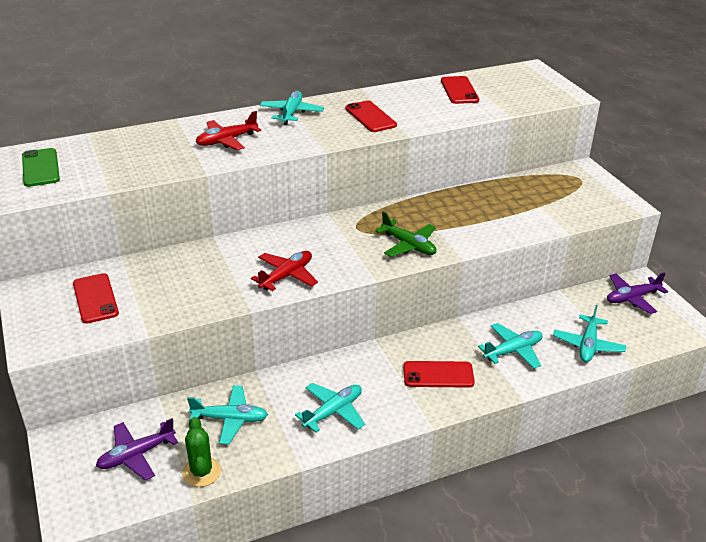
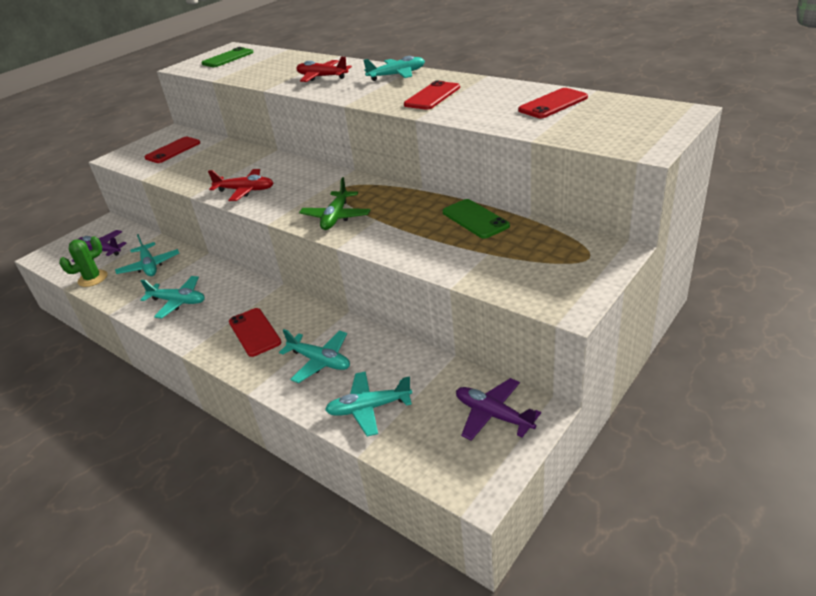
camera: 65 degrees right, 0 degrees up
none -> green phone [443,199,510,239]

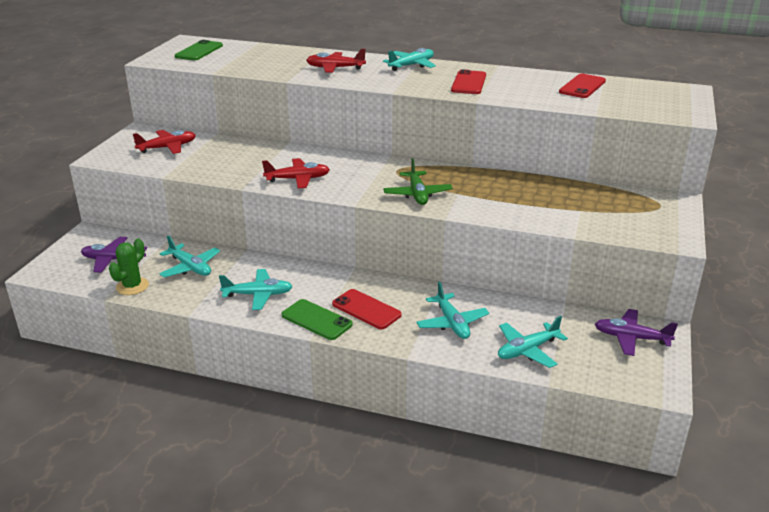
camera: 25 degrees left, 5 degrees down
red phone [145,137,200,163] -> red plane [133,130,196,154]
turquoise plane [279,329,350,383] -> turquoise plane turned 60 degrees clockwise [416,281,489,339]
green phone [443,199,510,239] -> green phone moved to [282,299,353,340]

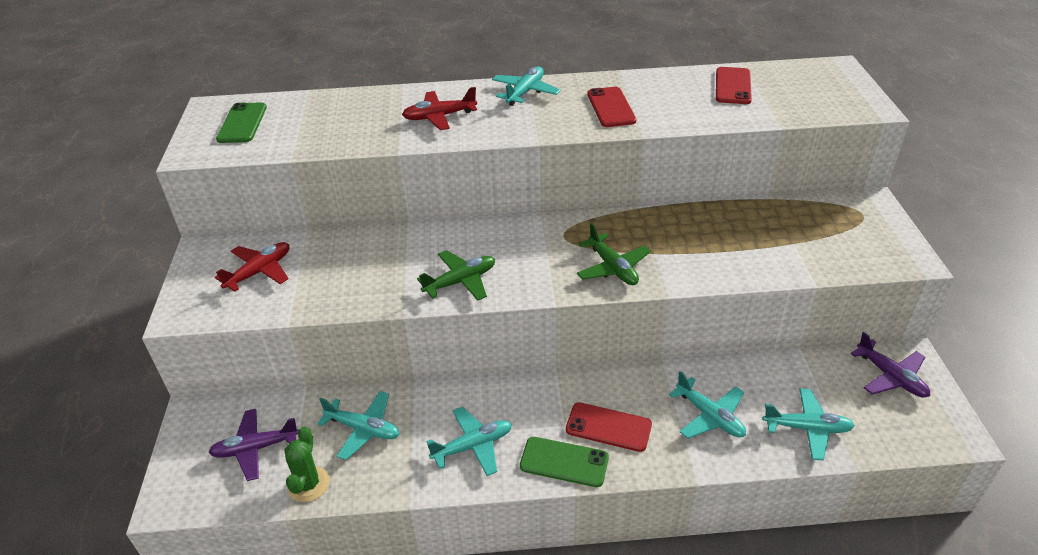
camera: 20 degrees left, 10 degrees up
red plane [262,158,330,189] -> green plane [417,250,495,301]
turquoise plane [498,316,568,368] -> turquoise plane turned 120 degrees counterclockwise [763,388,855,461]
purple plane [595,309,678,356] -> purple plane turned 120 degrees counterclockwise [850,332,930,398]

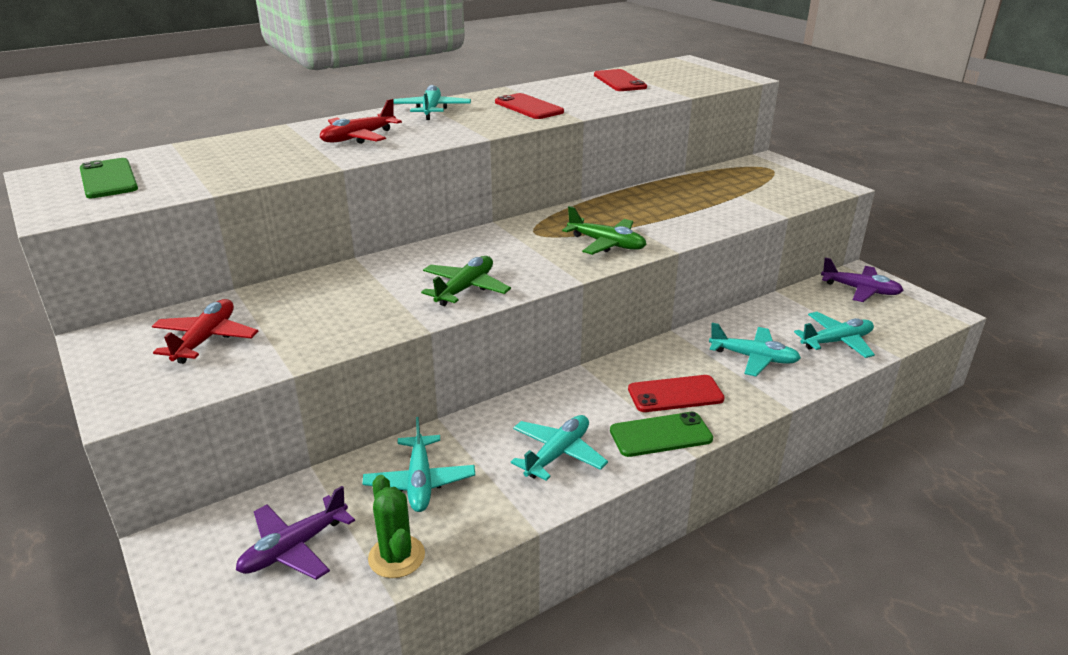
camera: 30 degrees left, 10 degrees down
turquoise plane [317,391,399,460] -> turquoise plane turned 90 degrees clockwise [363,417,475,512]

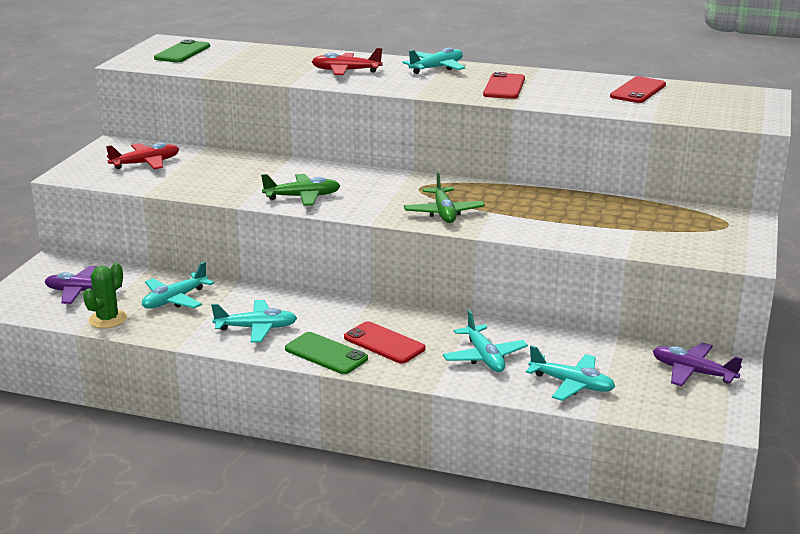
camera: 50 degrees right, 5 degrees down
purple plane [821,257,904,302] -> purple plane turned 135 degrees clockwise [653,343,743,386]

